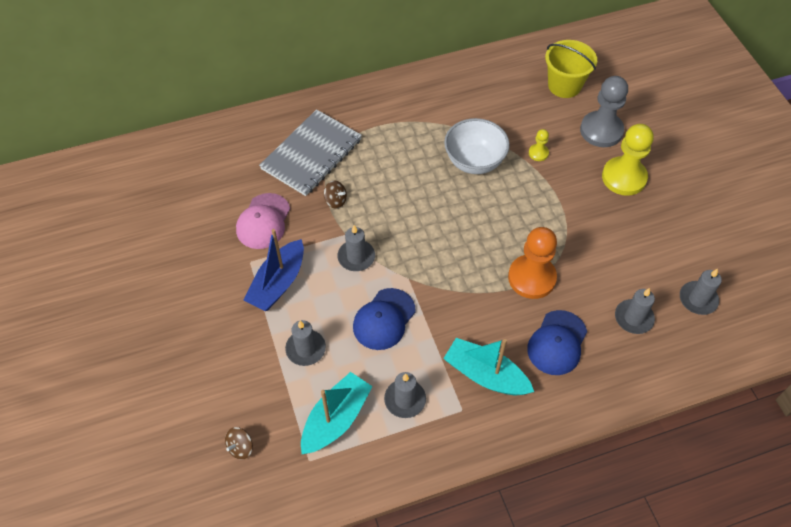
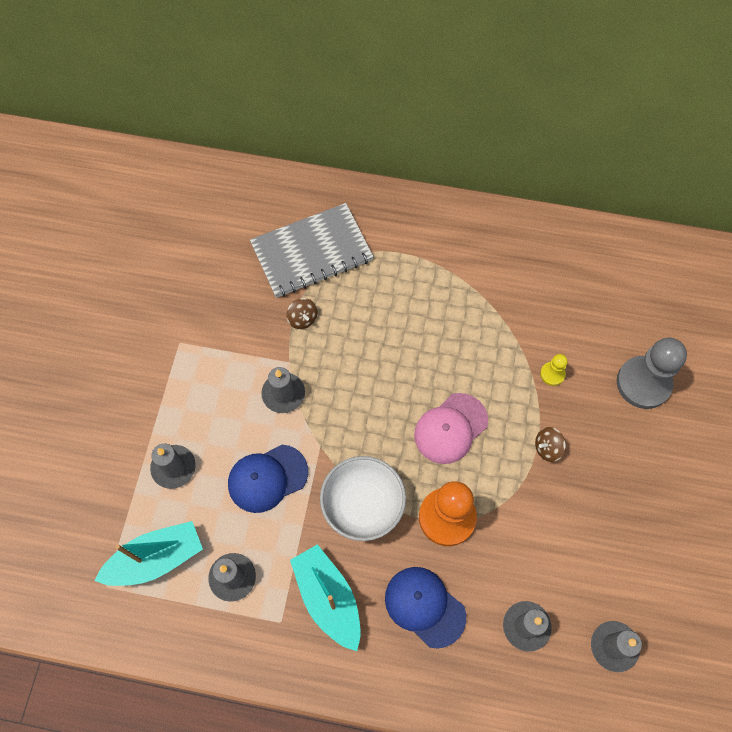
camera: 30 degrees right, 10 degrees up
brown spinning top [225,427,253,460] -> brown spinning top moved to [535,427,566,462]
pink cap [236,193,290,249] -> pink cap moved to [414,393,488,464]
blue boat [243,229,304,311] -> none
white bowl [444,118,510,174] -> white bowl moved to [320,456,406,541]
blue cap [527,310,587,375] -> blue cap turned 75 degrees clockwise [385,567,466,649]
yellow bucket [545,40,597,98] -> none
yellow pawn [602,124,654,196] -> none

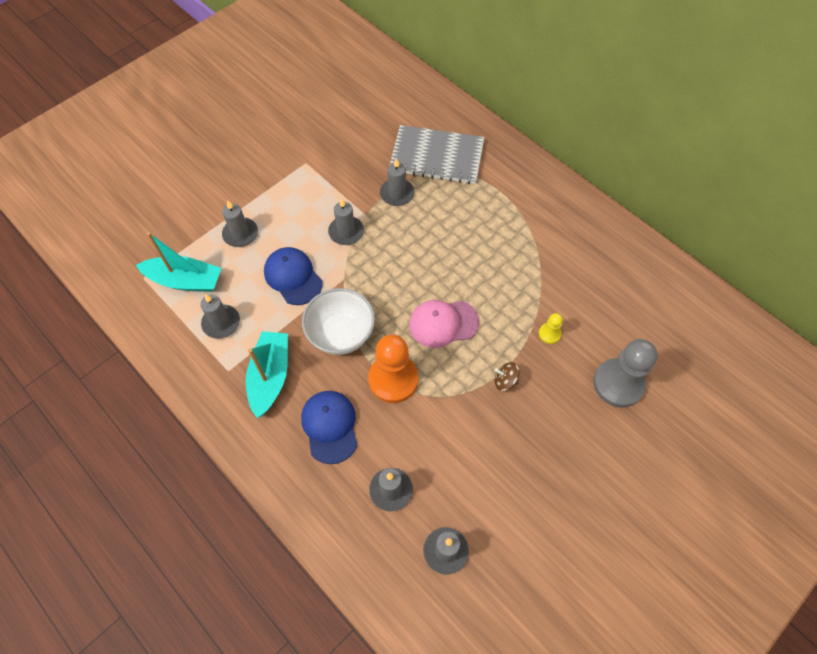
camera: 35 degrees right, 5 degrees down
blue cap [228,445,308,513] -> blue cap turned 45 degrees clockwise [264,247,323,305]
brown spinning top [286,298,318,329] -> grey candle [380,158,415,206]

